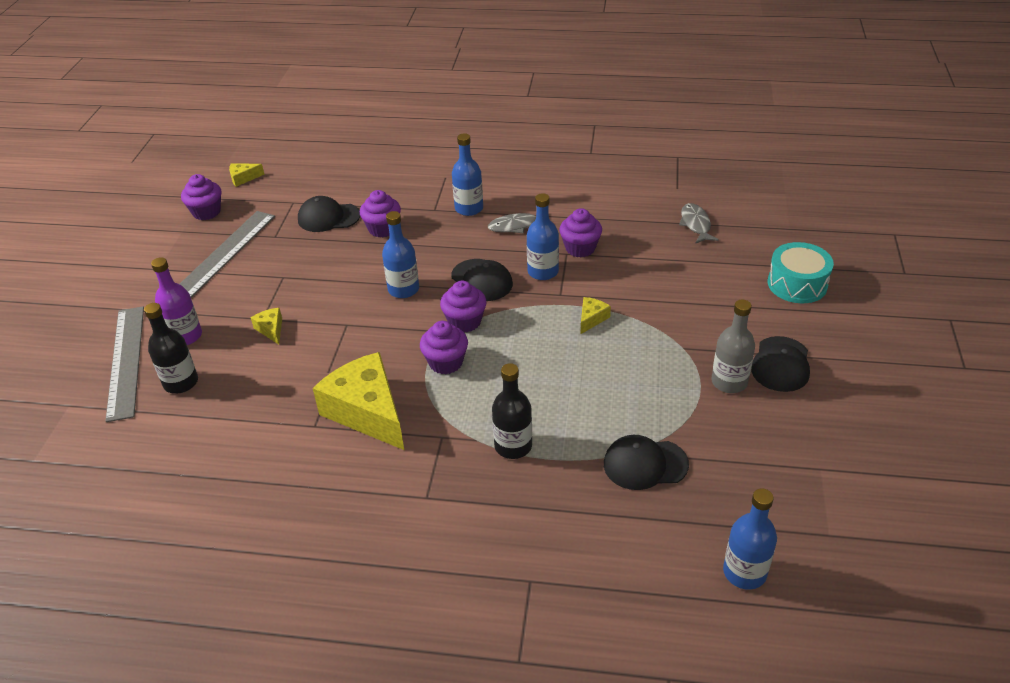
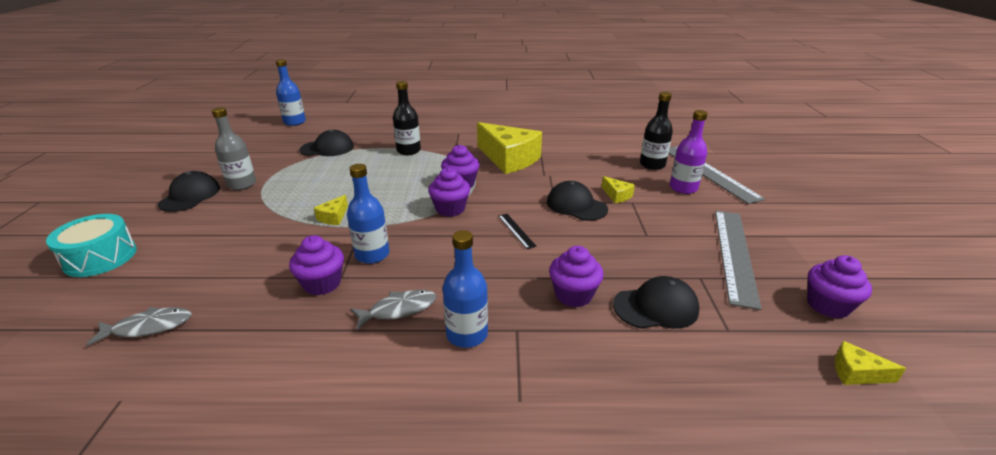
camera: 170 degrees right, 10 degrees down
yellow cheese [229,163,265,187] -> yellow cheese turned 135 degrees counterclockwise [835,341,906,385]
blue bottle [382,211,419,298] -> black ruler [499,214,537,249]
black cap [451,259,513,301] -> black cap moved to [547,181,608,221]
grey fish [679,203,719,244] -> grey fish turned 90 degrees counterclockwise [86,307,192,346]

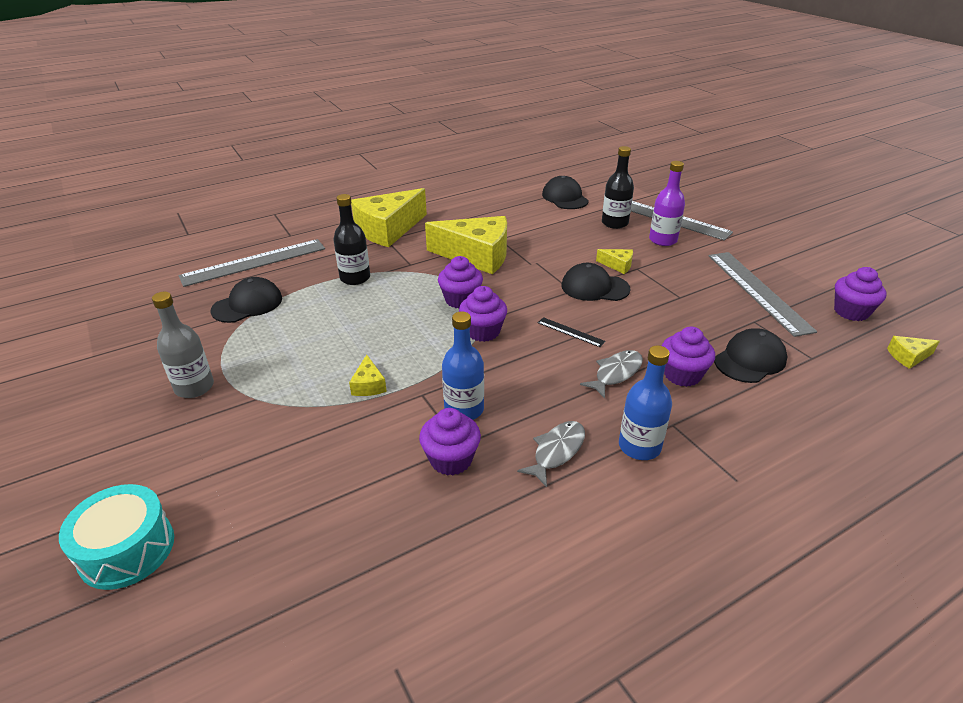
camera: 30 degrees left, 5 degrees up
grey fish [86,307,192,346] -> grey fish moved to [580,350,643,398]
black cap [158,171,220,212] -> black cap moved to [542,176,589,209]
blue bottle [276,59,306,126] -> none
none -> grey ruler [179,239,325,287]
none -> yellow cheese [351,188,427,247]

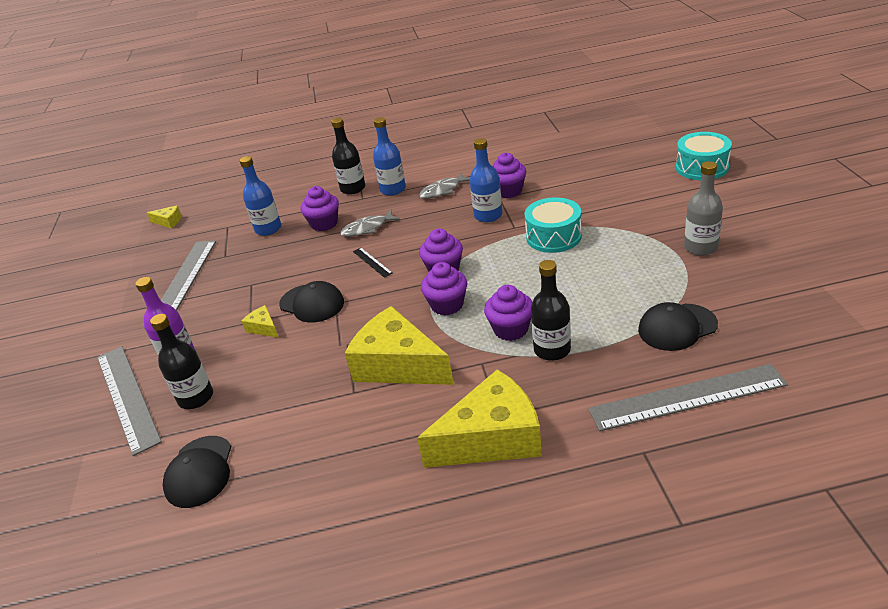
camera: 155 degrees left, 0 degrees up
yellow cheese [349,355,387,396] -> turquoise drum [525,197,582,253]
black cap [714,328,787,383] -> blue bottle [240,156,281,236]
purple cupcake [834,267,887,321] -> purple cupcake moved to [484,285,532,341]
none -> black bottle [331,118,365,195]

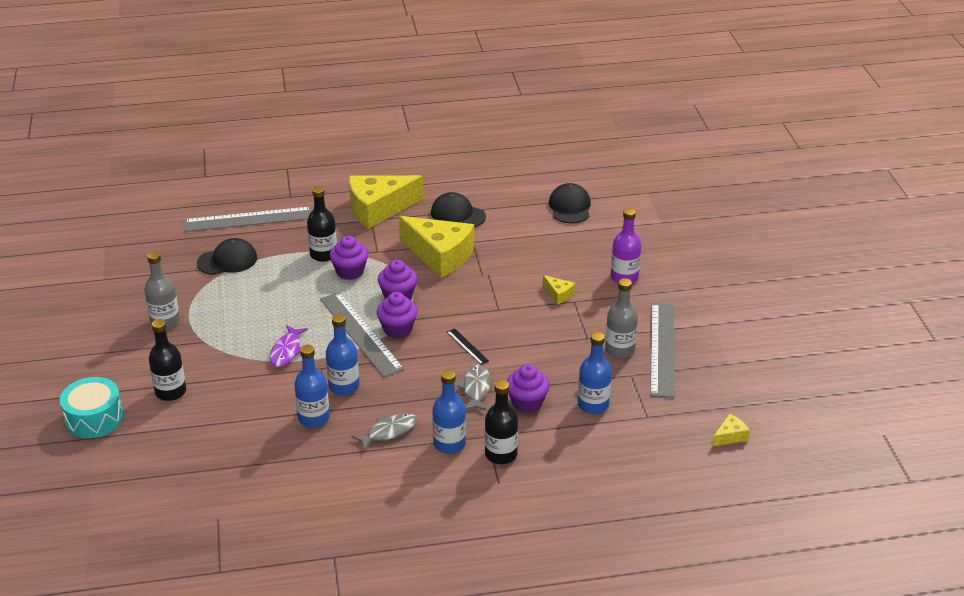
camera: 175 degrees right, 0 degrees up
grey ruler [97,346,162,456] -> grey ruler moved to [320,292,404,377]
yellow cheese [147,205,182,228] -> yellow cheese turned 135 degrees clockwise [712,414,750,446]
black bottle [150,314,213,409] -> black bottle moved to [149,319,186,401]
black cap [279,281,344,322] -> black cap moved to [431,192,486,228]
grey fish [340,210,400,237] -> grey fish turned 60 degrees counterclockwise [457,364,491,411]
purple cupcake [493,153,526,198] -> blue bottle [294,345,330,427]
turquoise drum [525,197,582,253] -> purple fish [269,325,308,367]
none -> grey bottle [605,278,638,358]

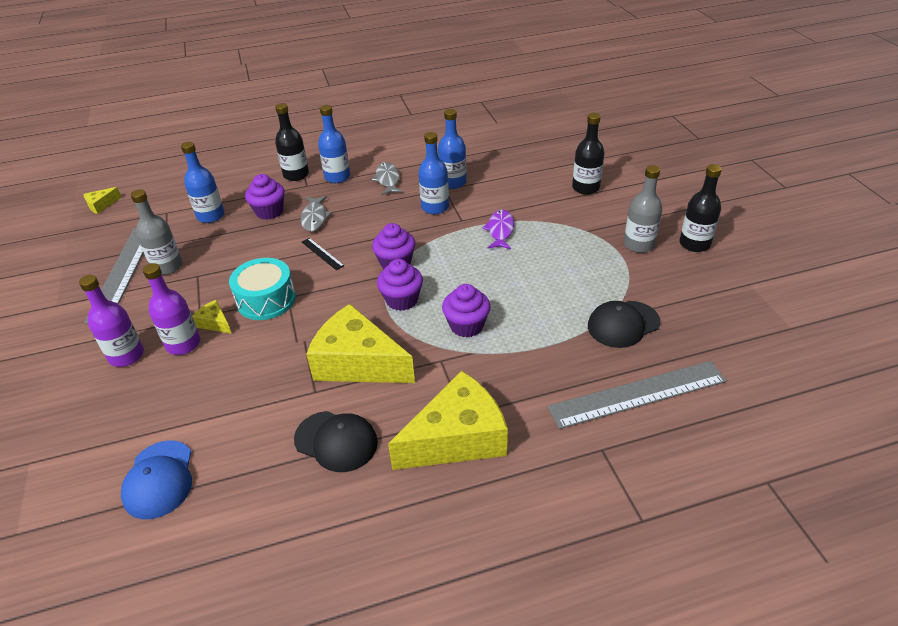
camera: 175 degrees right, 5 degrees up
turquoise drum [60,377,124,438] -> turquoise drum moved to [229,258,296,320]
black bottle [307,186,337,262] -> black bottle moved to [679,164,722,252]
grey ruler [320,292,404,377] -> none
grey fish [351,413,418,451] -> grey fish turned 120 degrees clockwise [372,162,403,195]
black cap [549,183,591,224] -> blue cap [121,440,192,519]
none -> purple bottle [143,263,200,355]

